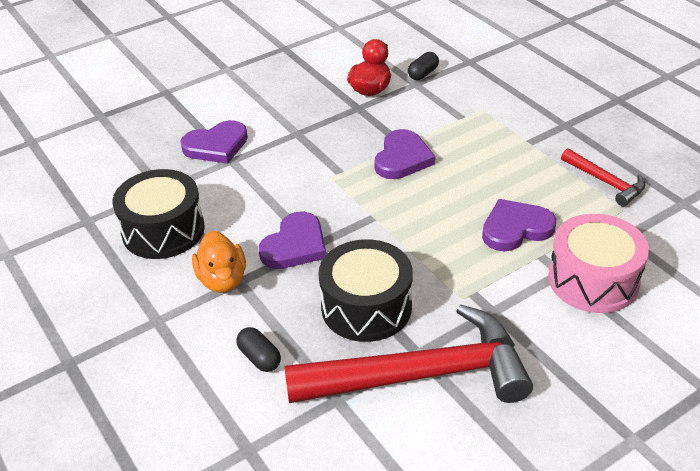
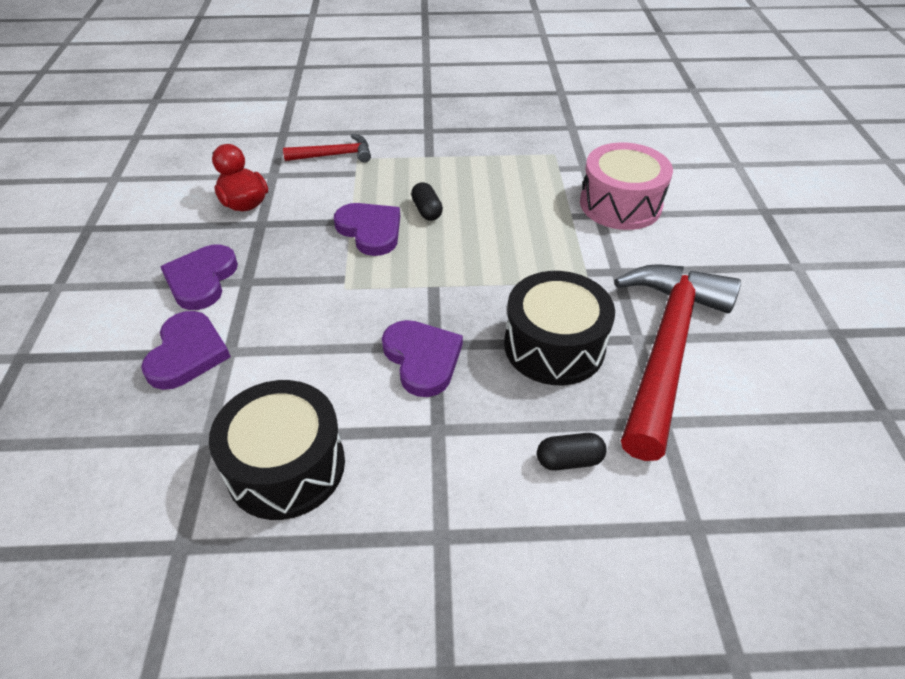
camera: 60 degrees left, 5 degrees up
orange duck [192,231,246,293] -> none
black capsule [408,52,439,80] -> black capsule moved to [411,182,443,221]
purple heart [482,199,556,251] -> purple heart moved to [160,245,238,310]
red hammer [561,148,646,206] -> red hammer moved to [283,134,371,162]

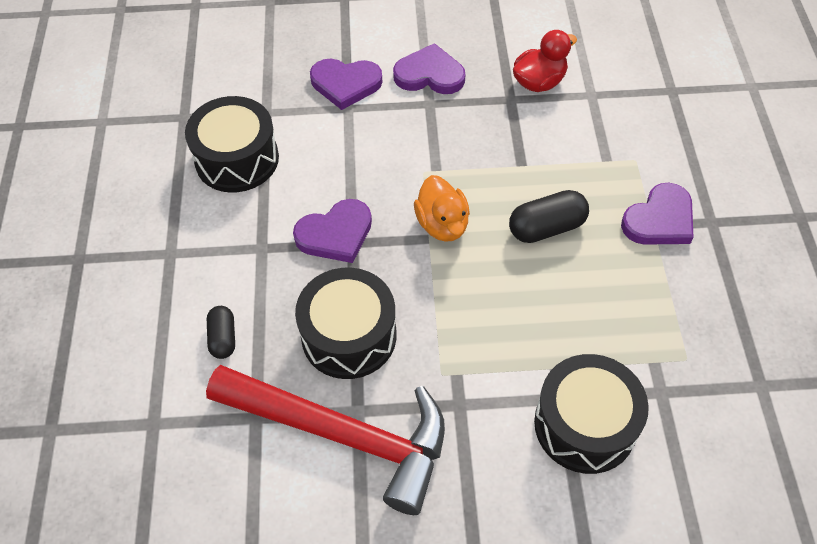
camera: 90 degrees right, 10 degrees up
red hammer [283,134,371,162] -> none
purple heart [334,203,400,256] -> purple heart moved to [621,183,694,245]
black capsule [411,182,443,221] -> black capsule [509,190,589,243], size x1.57
pink drum [580,142,673,230] -> black drum [534,354,649,474]
none -> orange duck [414,175,470,242]

